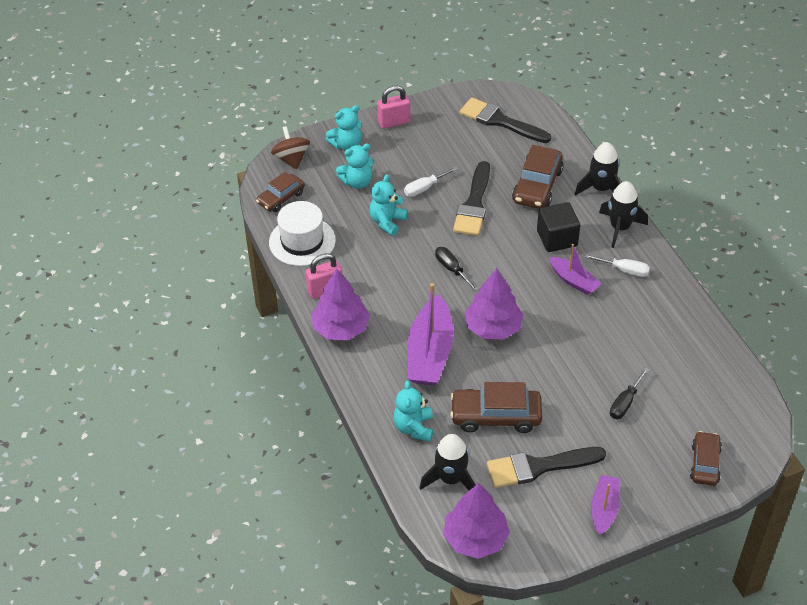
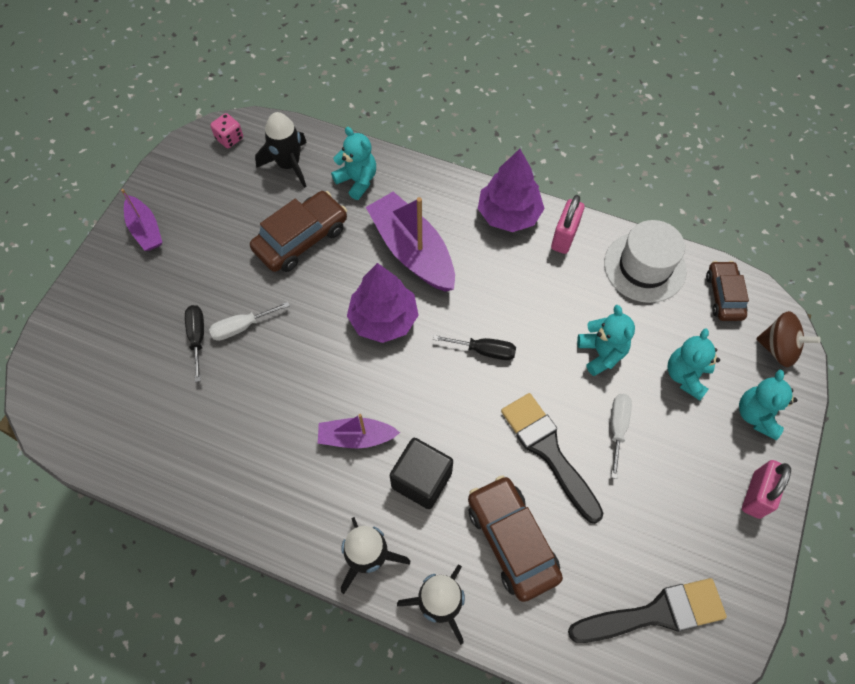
camera: 135 degrees right, 15 degrees up
purple tree [443,483,510,559] -> pink dice [210,113,243,148]
black brush [487,447,606,488] -> none
white screwdriver [584,254,650,277] -> white screwdriver moved to [209,302,290,341]
brown car [690,431,722,486] -> none

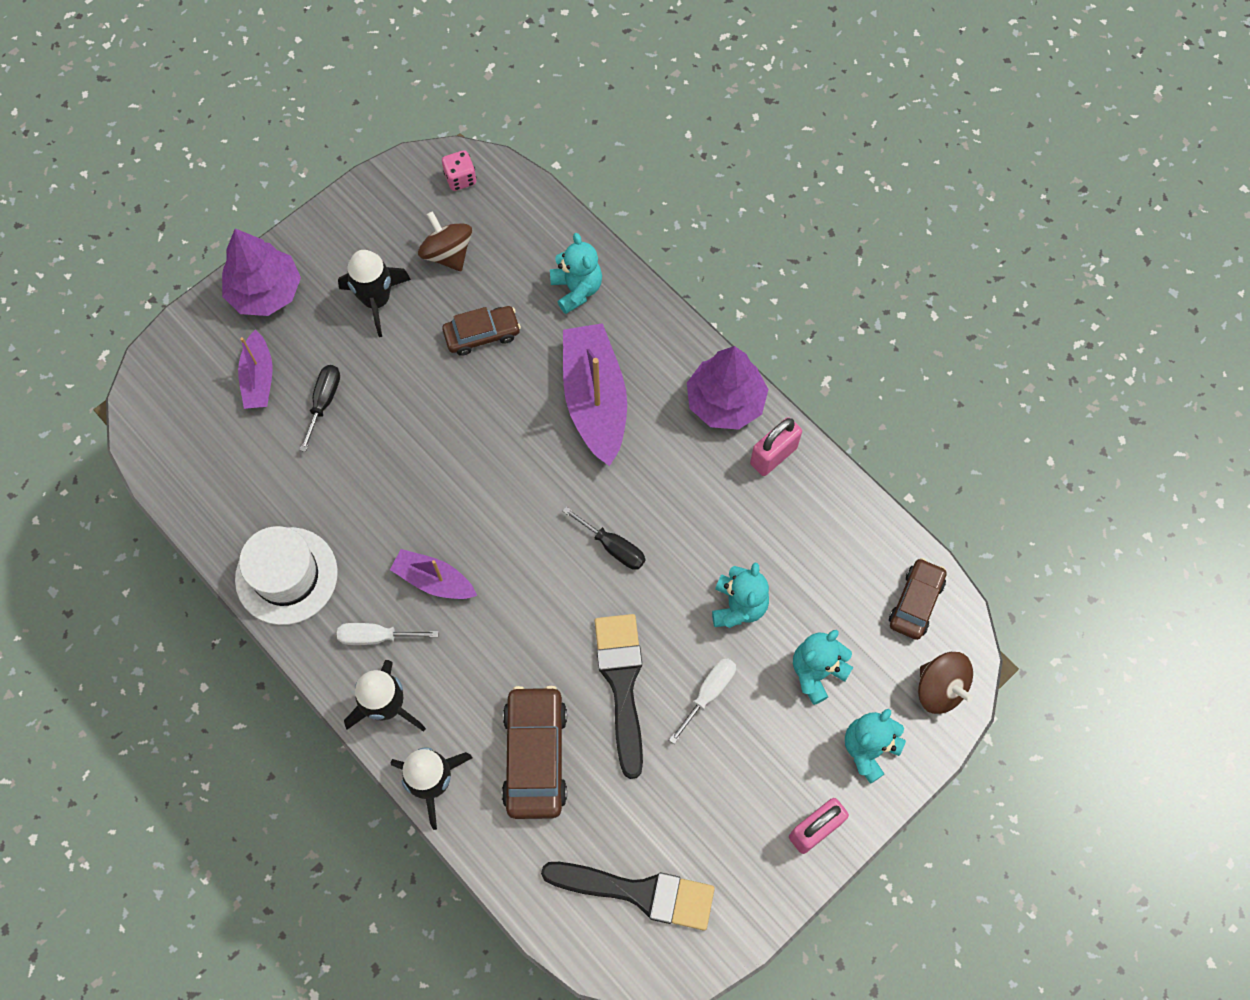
camera: 25 degrees right, 5 degrees up
purple boat [121,189,162,251] -> purple boat moved to [238,330,273,409]
white screwdriver [209,302,290,341] -> white screwdriver moved to [337,623,438,645]
brown car [250,191,347,272] -> brown car [442,306,521,356], size x0.64
black rocket [255,112,307,188] -> black rocket moved to [338,250,411,337]
purple tree [347,263,419,343] -> purple tree moved to [222,229,301,316]
black cube [389,438,453,509] -> none
white hat [604,220,686,303] -> white hat moved to [235,526,338,625]
none -> brown spinning top [418,211,472,271]

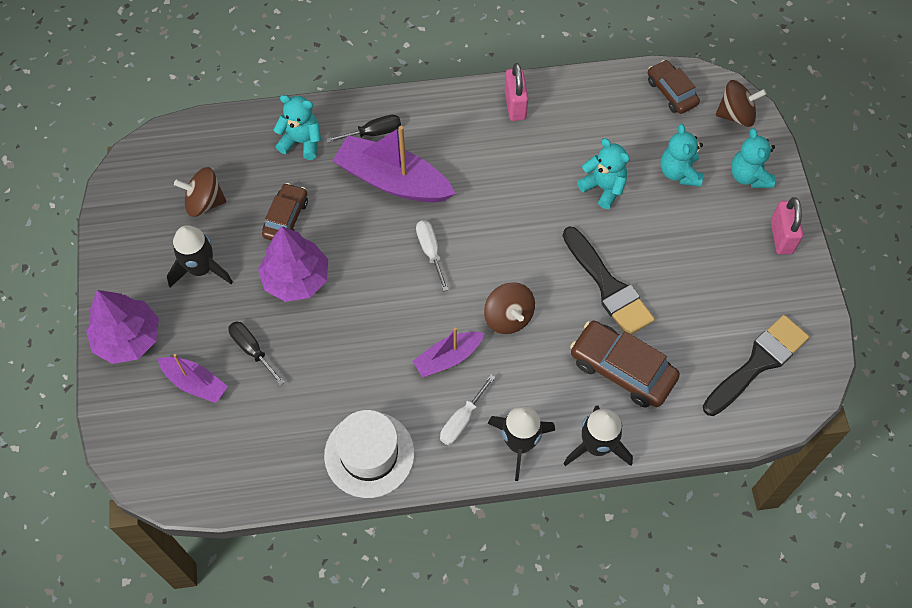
camera: 55 degrees left, 5 degrees down
pink dice [442,150,476,191] -> none
black screwdriver [563,506,645,570] -> black screwdriver moved to [326,114,401,143]
black brush [595,614,643,779] -> black brush turned 150 degrees counterclockwise [563,227,655,335]
white screwdriver [669,658,736,744] -> white screwdriver moved to [416,220,449,291]
purple tree [687,346,768,430] -> purple tree moved to [258,226,328,302]
none -> brown spinning top [484,282,535,334]

